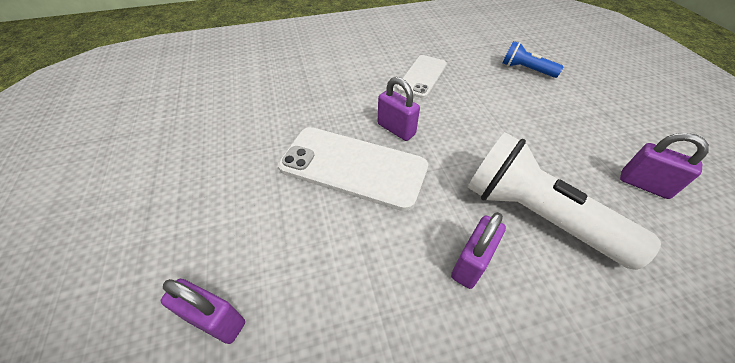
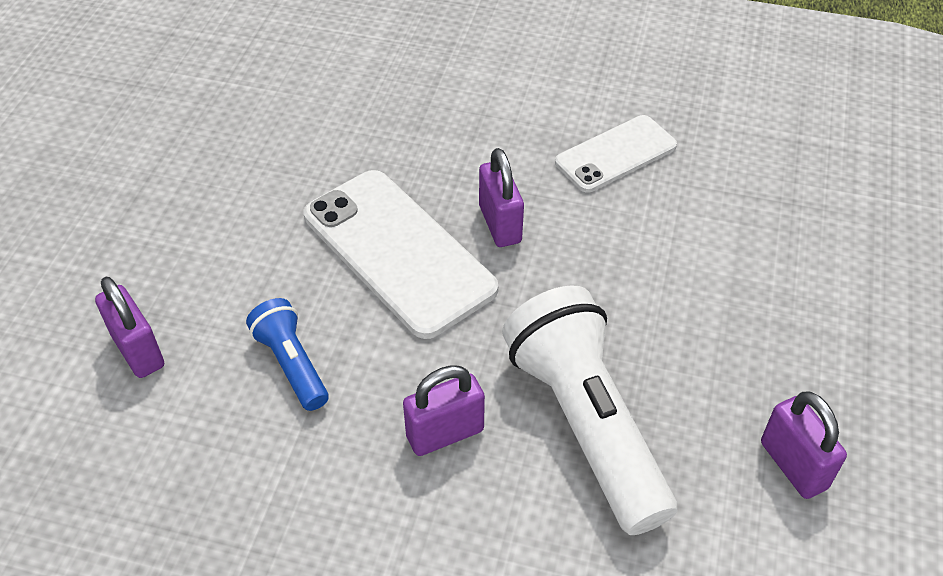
camera: 30 degrees right, 0 degrees up
blue flashlight [503,41,564,78] -> blue flashlight moved to [246,298,329,411]

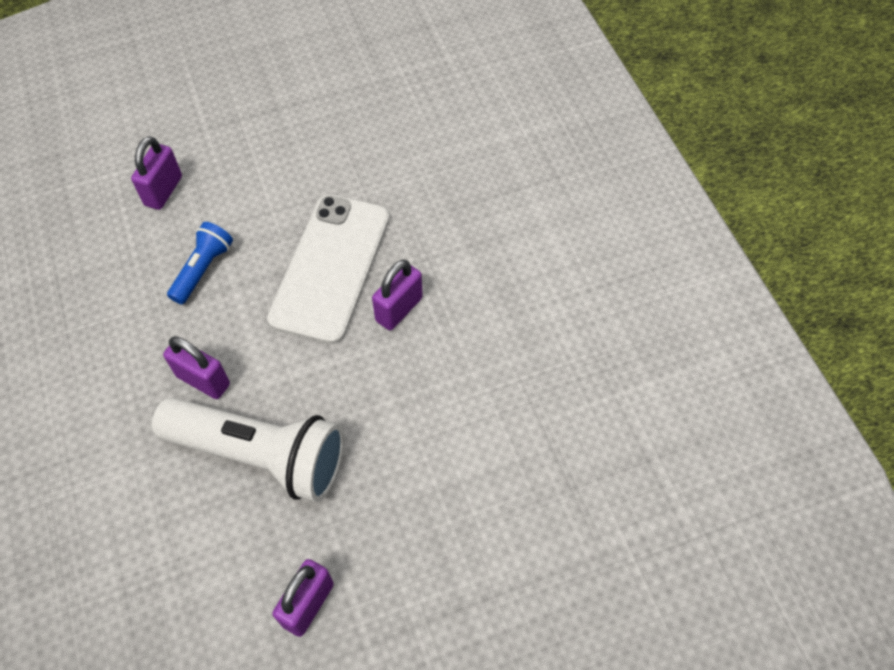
camera: 55 degrees right, 10 degrees up
white flashlight [502,285,677,535] -> white flashlight turned 75 degrees clockwise [152,397,345,502]
white phone [555,115,677,193] -> none

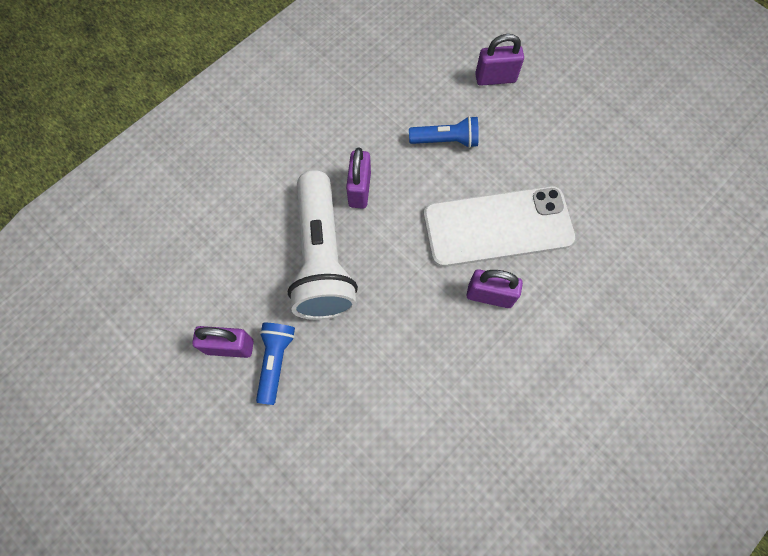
camera: 65 degrees right, 10 degrees up
none -> blue flashlight [256,323,295,405]

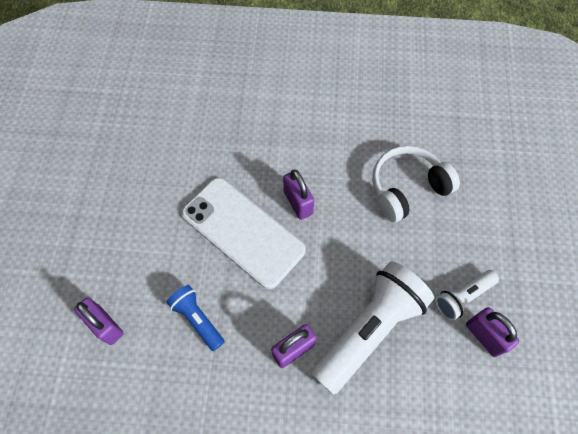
camera: 130 degrees left, 5 degrees down
blue flashlight [256,323,295,405] -> white flashlight [435,270,499,321]
none -> white headphones [372,146,460,222]

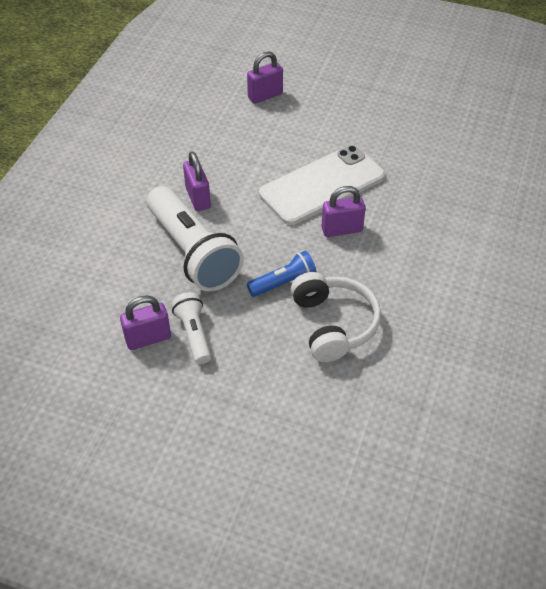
camera: 105 degrees right, 15 degrees down
blue flashlight [167,285,224,351] -> blue flashlight moved to [247,251,317,297]

